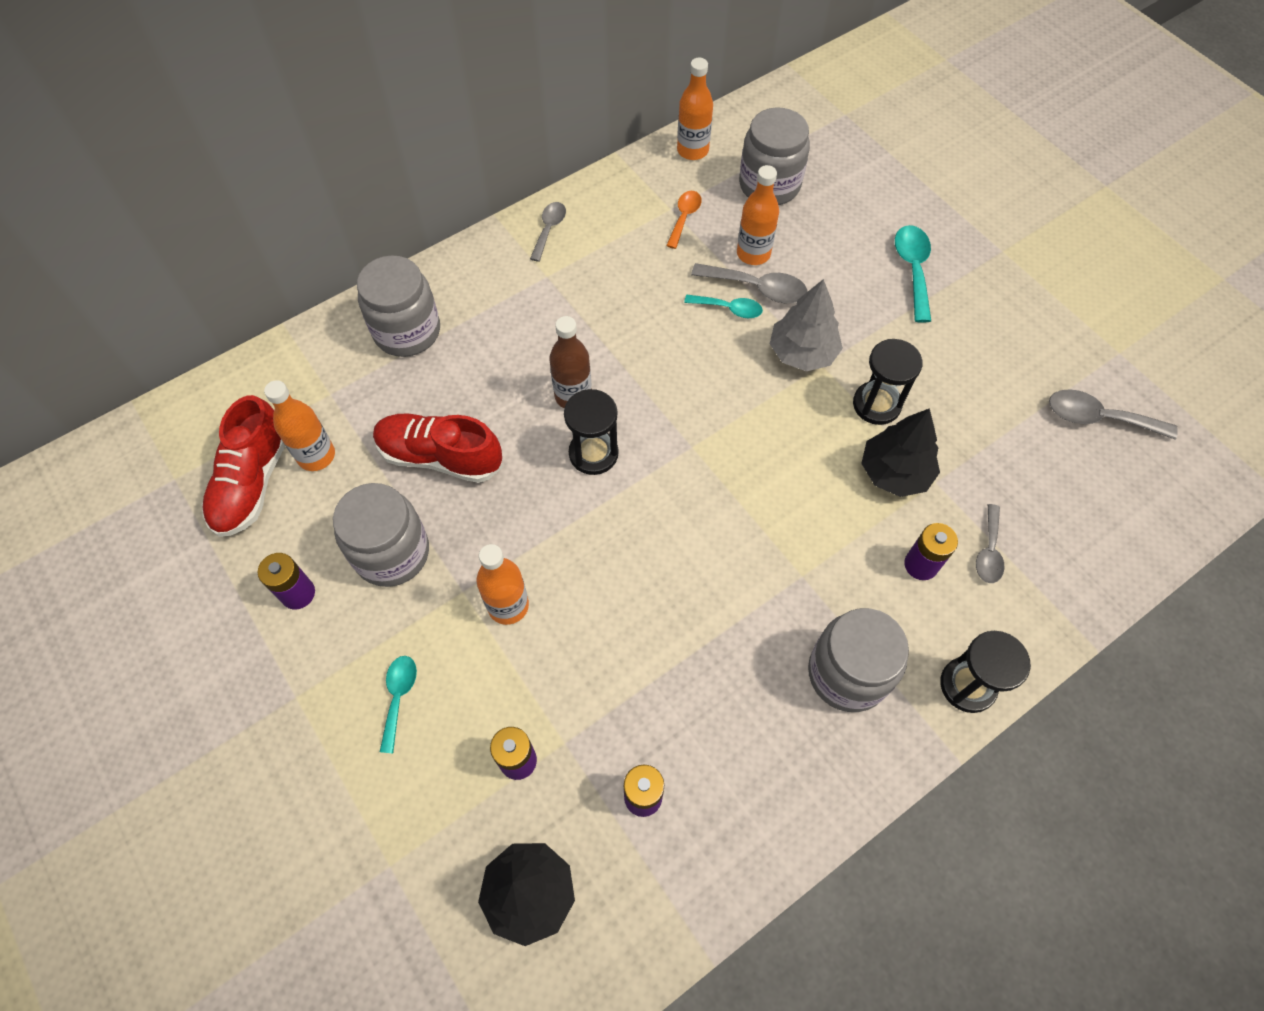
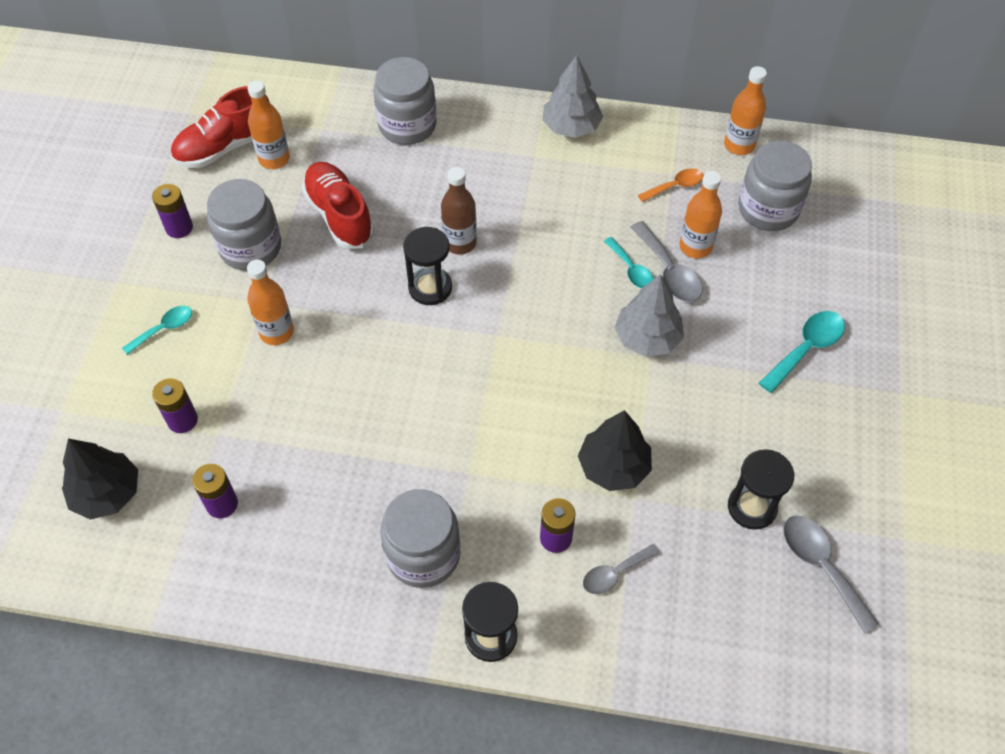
camera: 45 degrees right, 5 degrees down
grey spoon [530,202,566,262] -> grey tree [542,55,603,138]
black hourglass [853,339,923,425] -> black hourglass moved to [728,449,794,530]

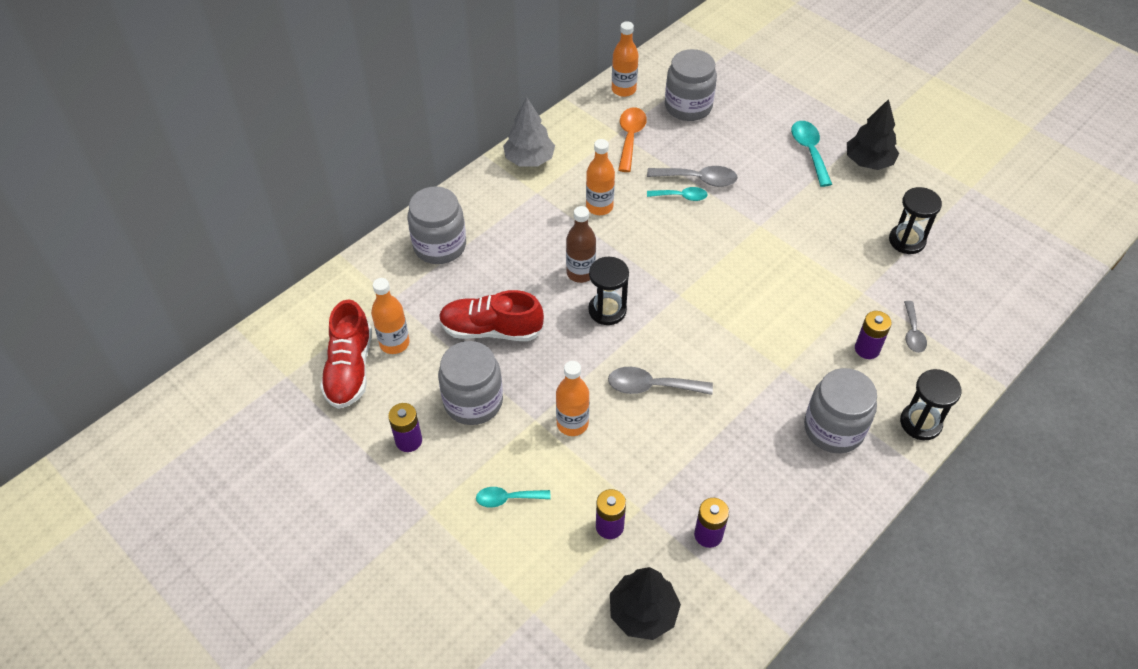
camera: 55 degrees left, 5 degrees down
turquoise spoon [122,306,192,355] -> turquoise spoon turned 90 degrees counterclockwise [476,487,551,508]
black tree [578,410,652,491] -> black tree moved to [847,99,899,170]
grey tree [614,274,684,357] -> none
orange spoon [638,168,703,202] -> orange spoon [618,107,647,172], size x1.51
orange bottle [679,171,722,258] -> orange bottle moved to [586,139,615,215]
grey spoon [783,516,879,633] -> grey spoon moved to [608,367,713,395]

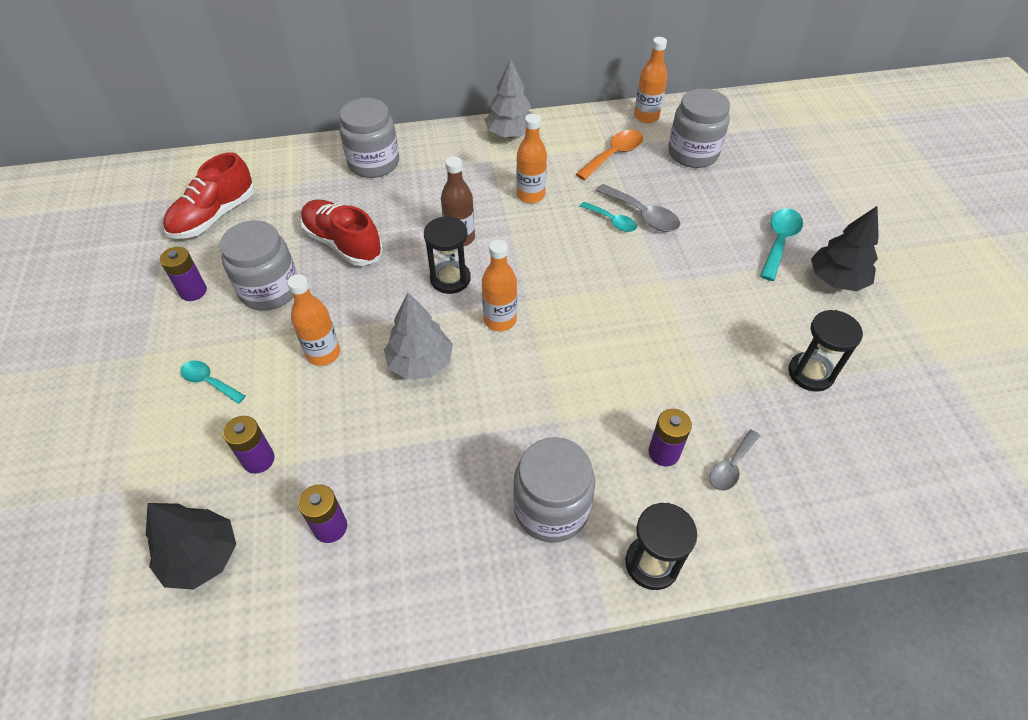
camera: 35 degrees right, 0 degrees up
orange bottle [371,278,410,354] -> orange bottle moved to [482,240,517,331]
grey spoon [608,367,713,395] -> grey tree [384,292,453,380]

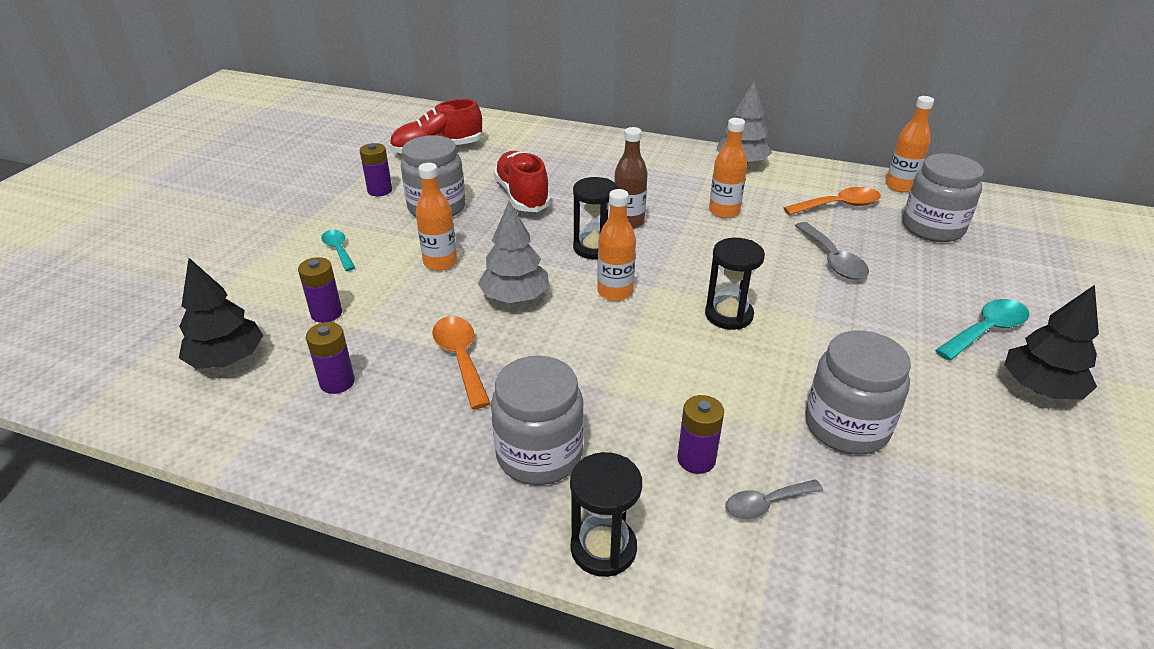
camera: 30 degrees right, 15 degrees down
grey jar [339,98,399,178] -> grey jar moved to [805,330,911,455]
turquoise spoon [580,201,637,232] -> none
black hourglass [788,310,863,392] -> black hourglass moved to [705,238,765,330]
none -> orange spoon [432,316,491,409]

